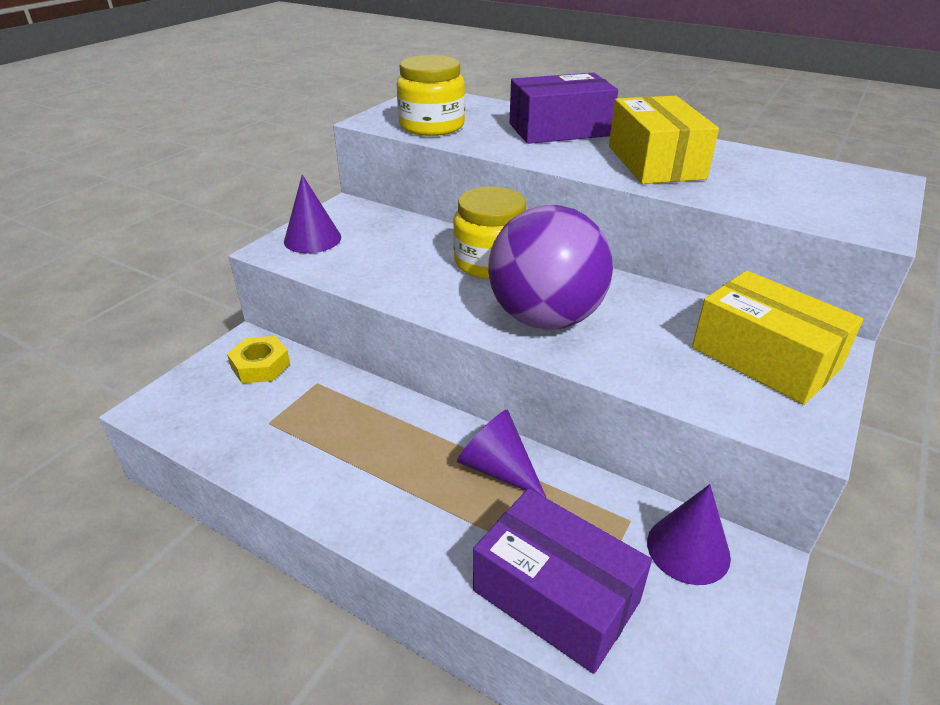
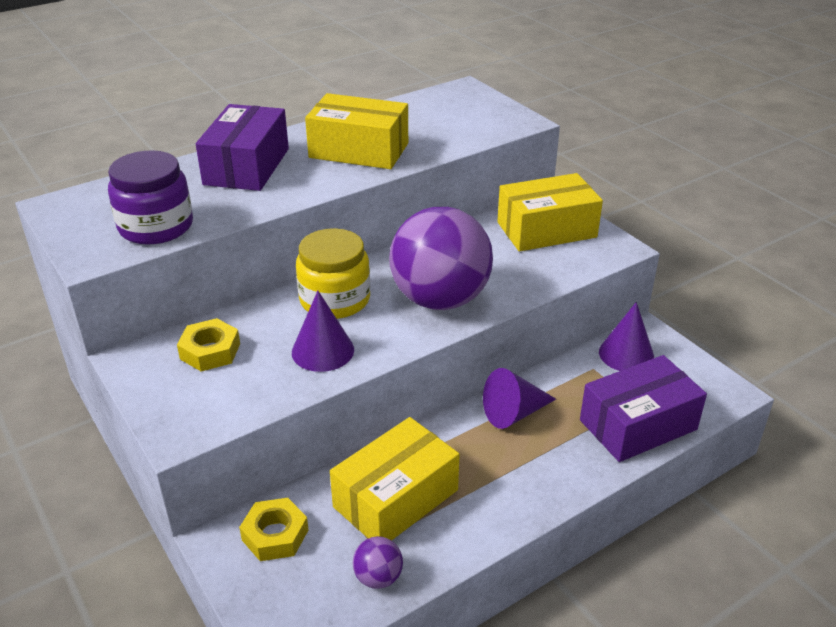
camera: 65 degrees left, 0 degrees up
purple cone [284,175,341,253] -> purple cone moved to [292,291,354,372]
yellow jar [397,55,465,136] -> purple jar [108,150,193,245]
none -> yellow nut [177,318,240,372]
none -> yellow box [330,417,460,541]
none -> purple ball [353,536,403,589]

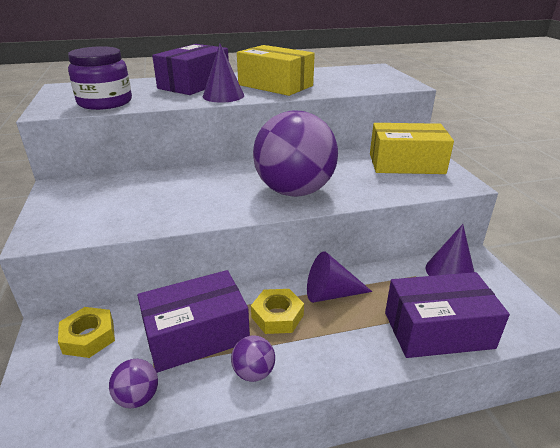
camera: 20 degrees right, 5 degrees down
yellow nut [177,318,240,372] -> yellow nut moved to [251,289,304,334]
purple cone [292,291,354,372] -> purple cone moved to [203,44,244,103]
yellow jar [296,228,370,319] -> none
yellow box [330,417,460,541] -> purple box [137,270,250,373]
none -> purple ball [231,336,275,382]

